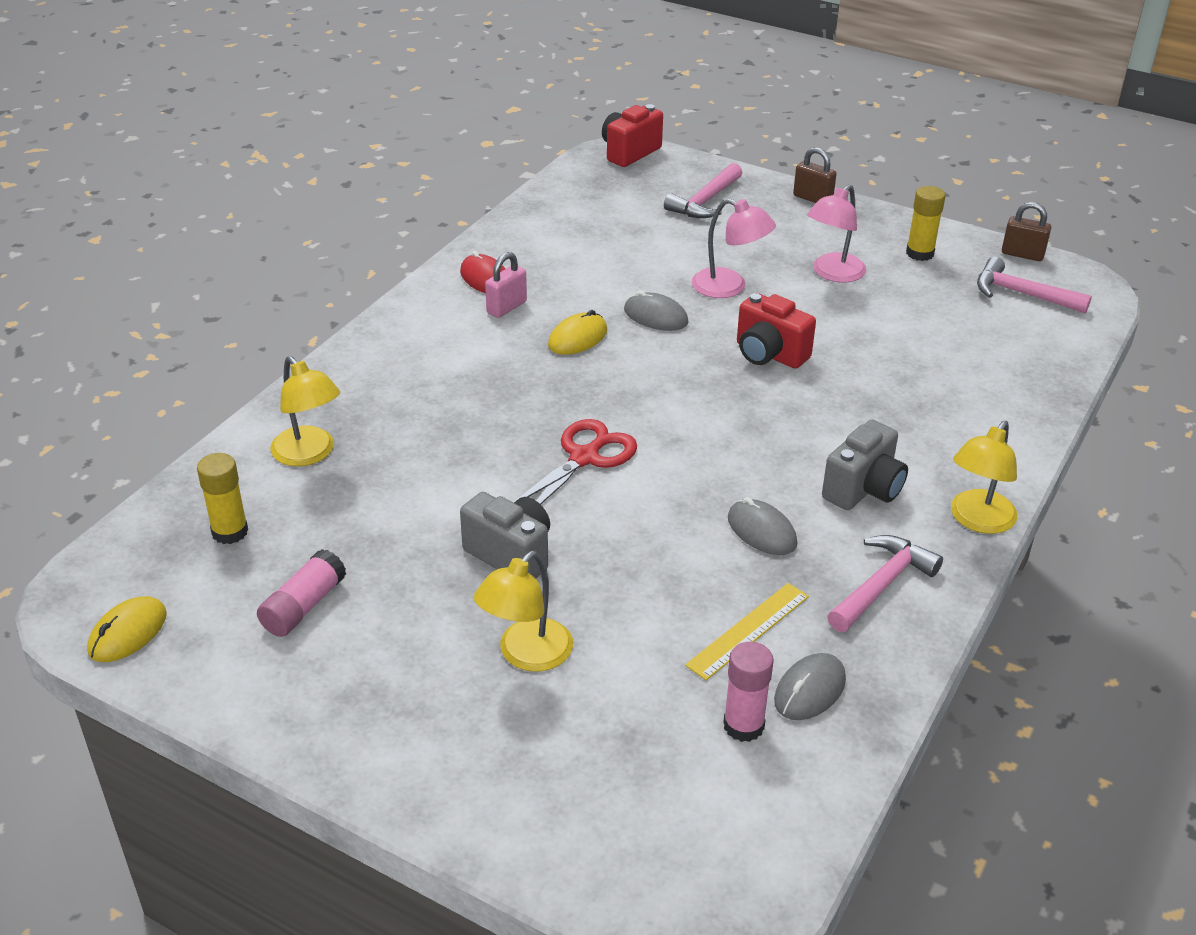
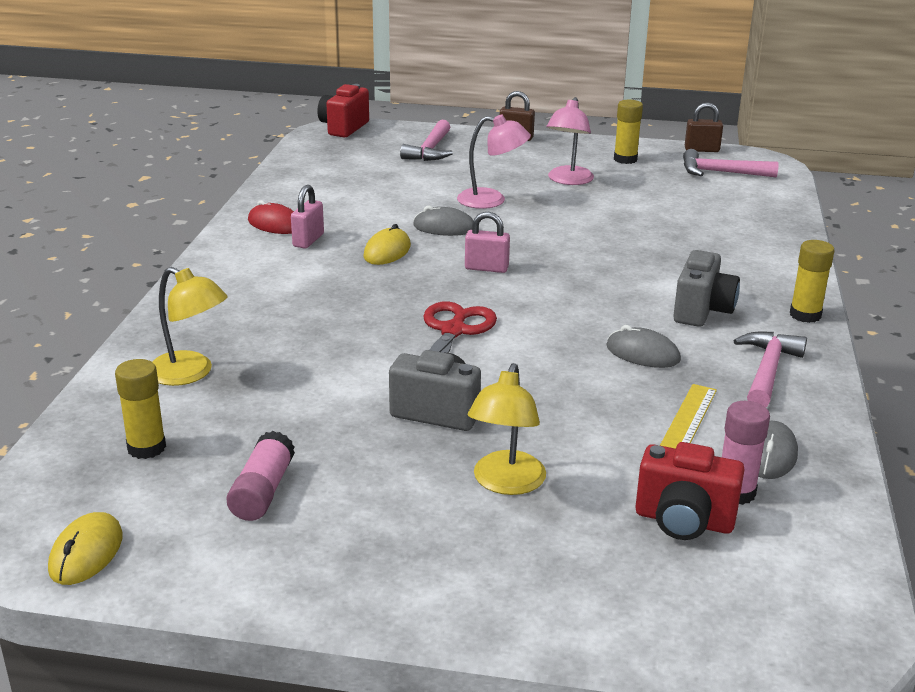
camera: 20 degrees left, 10 degrees down
red camera [737,293,816,369] -> red camera moved to [635,442,745,540]
yellow lamp [951,421,1018,534] -> yellow glue stick [790,240,834,323]
none -> pink padlock [465,212,510,273]

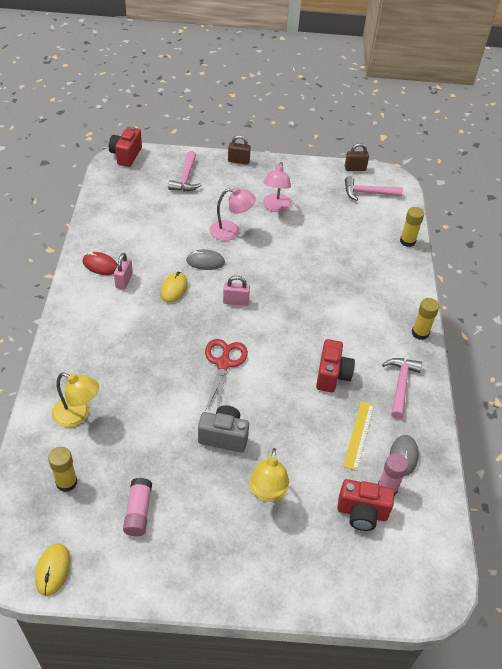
camera: 10 degrees left, 20 degrees up
grey mouse [606,325,681,368] -> red camera [316,339,355,392]
yellow glue stick [614,100,643,164] -> yellow glue stick moved to [400,207,424,247]
grey camera [673,250,740,327] -> none

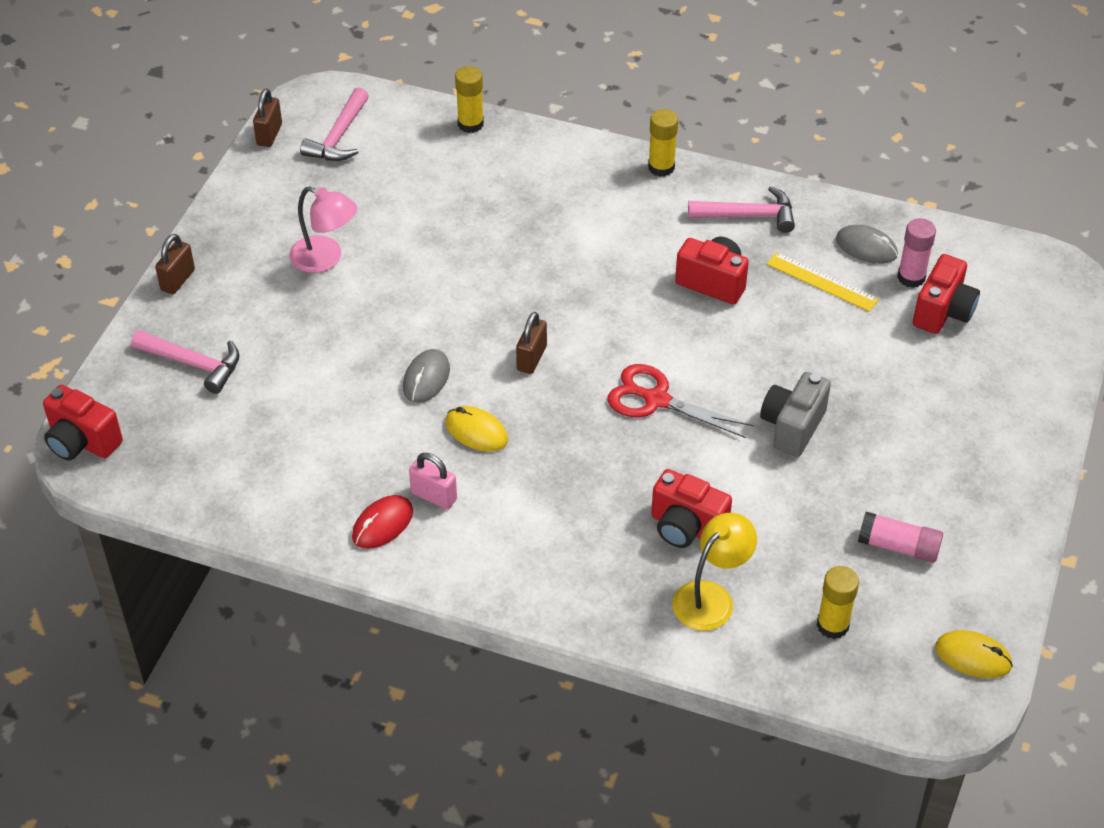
camera: 70 degrees left, 0 degrees up
pink lamp [210,187,256,241] -> none
pink padlock [223,276,250,306] -> brown padlock [516,312,547,374]
yellow lamp [250,448,289,502] -> none
pink hammer [382,358,423,419] -> pink hammer turned 150 degrees clockwise [688,186,795,233]
none -> red camera [651,469,732,548]

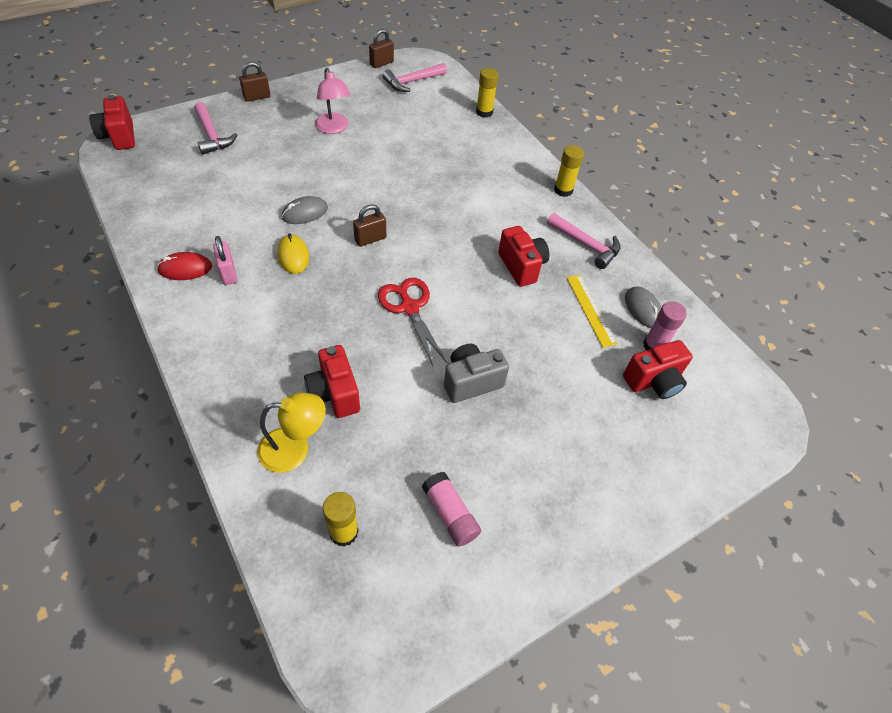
camera: 35 degrees right, 5 degrees up
yellow mouse [935,630,1013,678] -> none

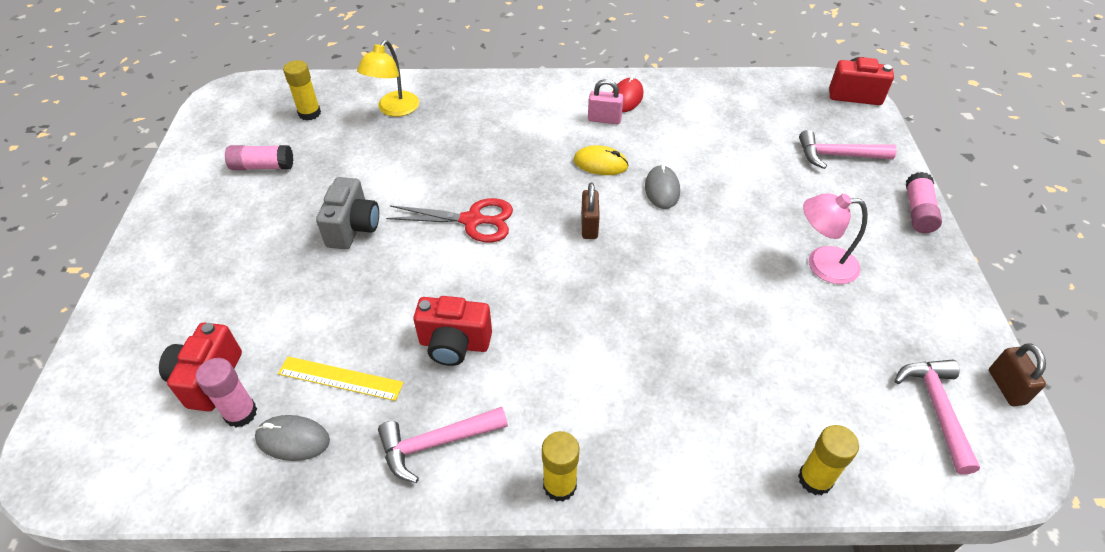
camera: 125 degrees right, 5 degrees down
brown padlock [239,62,271,102] -> pink glue stick [906,172,942,233]
red camera [304,345,360,418] -> none

